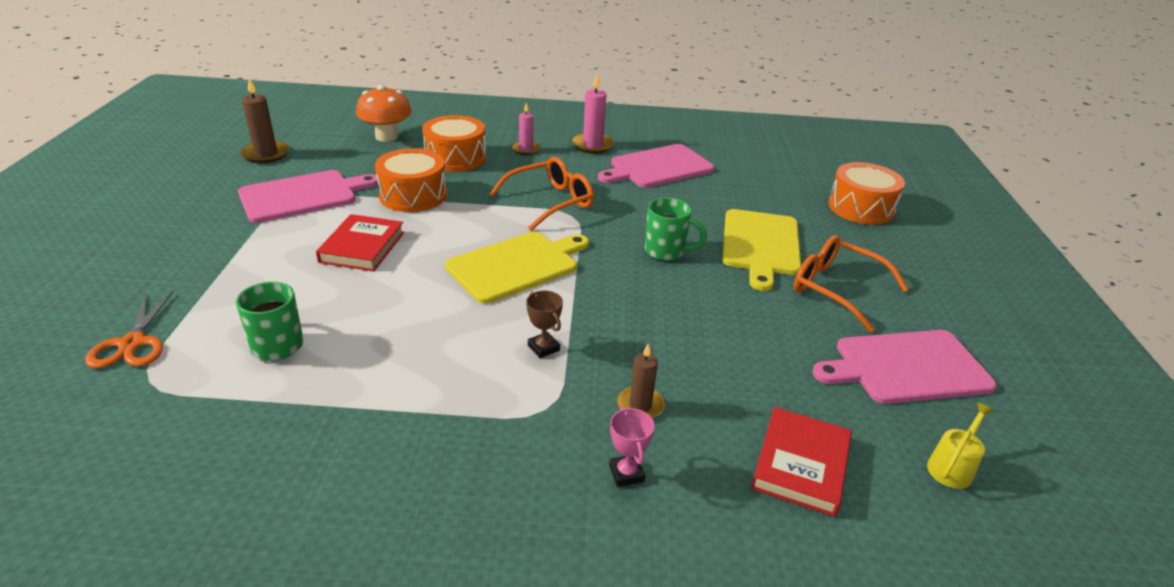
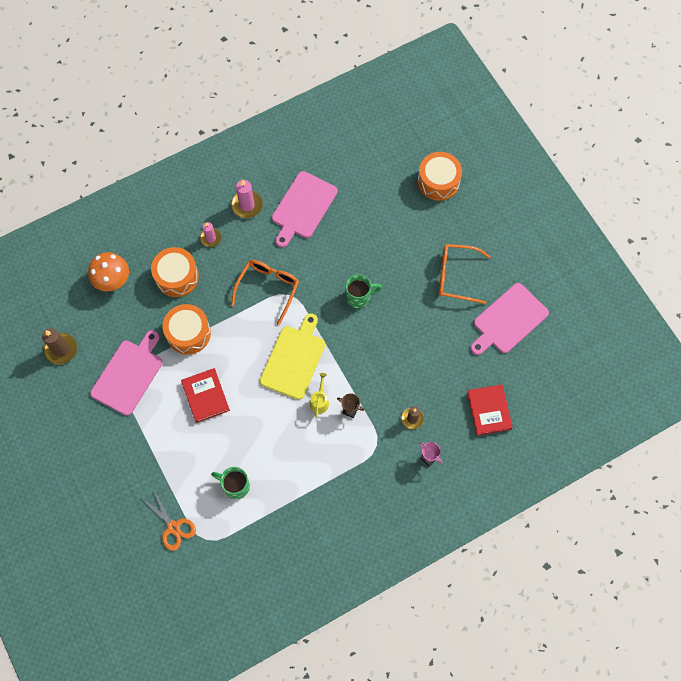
camera: 30 degrees left, 35 degrees up
yellow cutting board [722,209,801,291] -> none
yellow watering can [927,403,994,489] -> yellow watering can moved to [310,373,329,418]

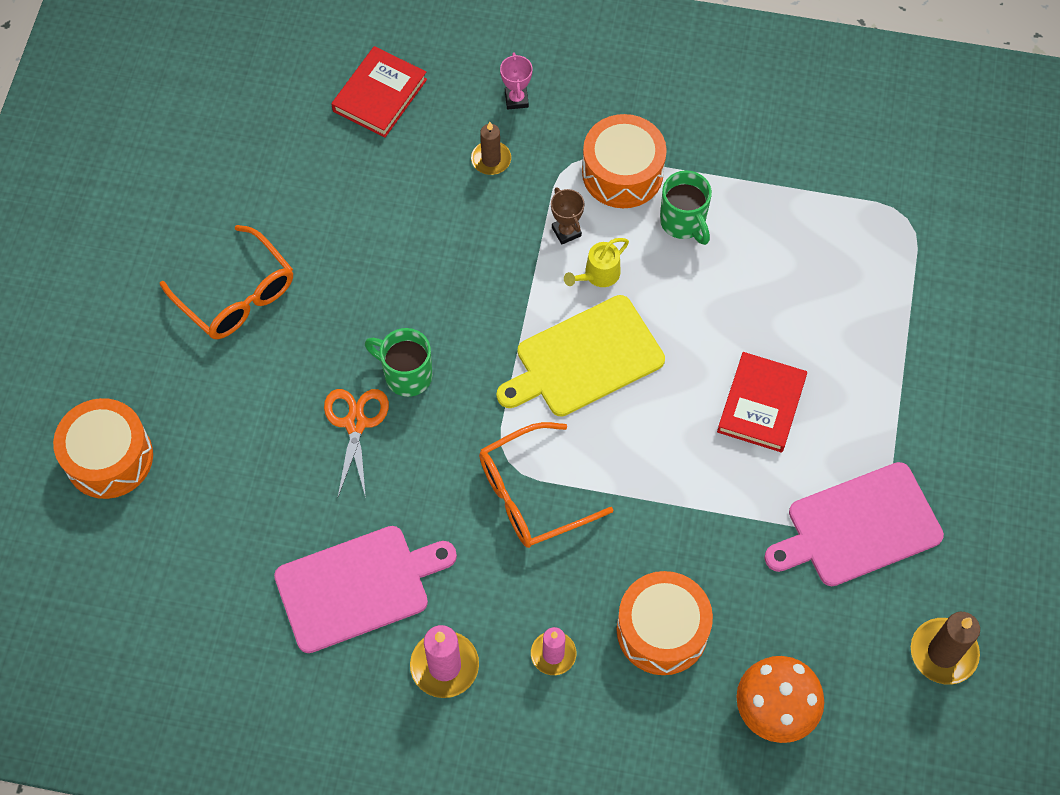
camera: 140 degrees left, 5 degrees down
orange scissors [144,489,196,551] -> orange scissors moved to [324,389,389,498]
orange drum [163,304,211,355] -> orange drum moved to [582,114,667,208]
green mug [211,467,250,499] -> green mug moved to [660,170,712,245]
pink cutting board [470,283,549,355] -> none

